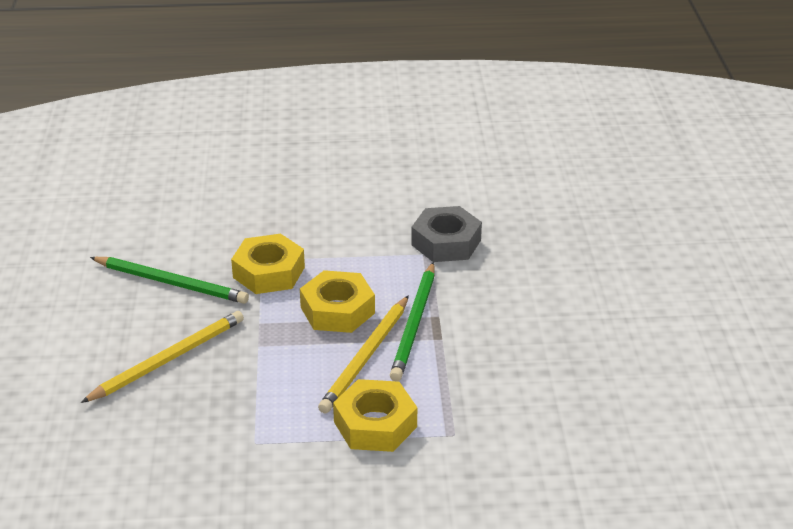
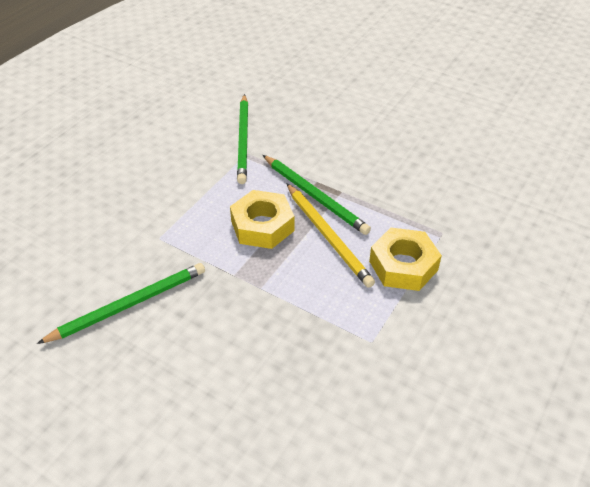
camera: 55 degrees left, 10 degrees up
yellow pencil [81,311,244,403] -> none
yellow nut [231,234,305,294] -> none
grey nut [411,206,482,262] -> green pencil [237,94,248,184]

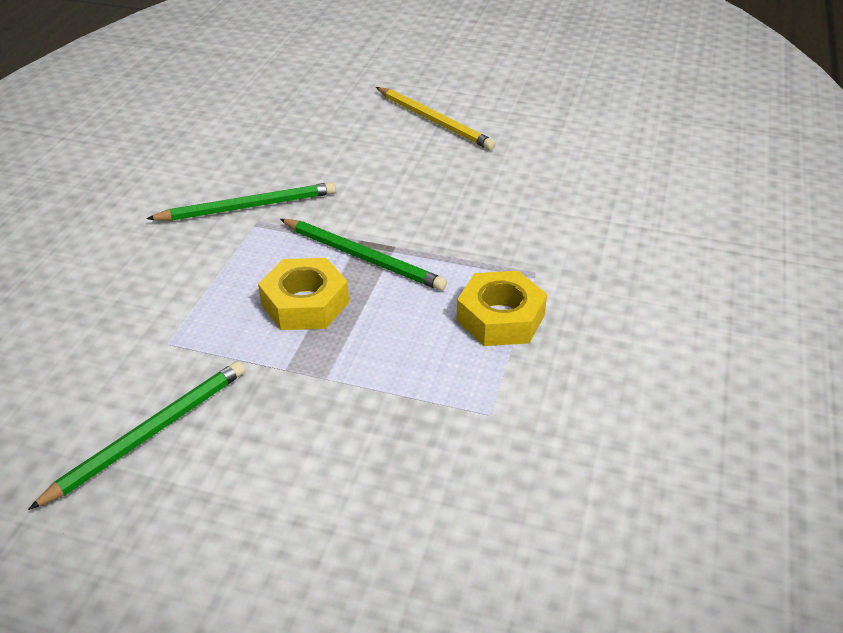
camera: 15 degrees left, 5 degrees down
green pencil [237,94,248,184] -> green pencil turned 90 degrees counterclockwise [146,182,336,221]
yellow pencil [287,184,375,288] -> yellow pencil moved to [376,87,496,150]

